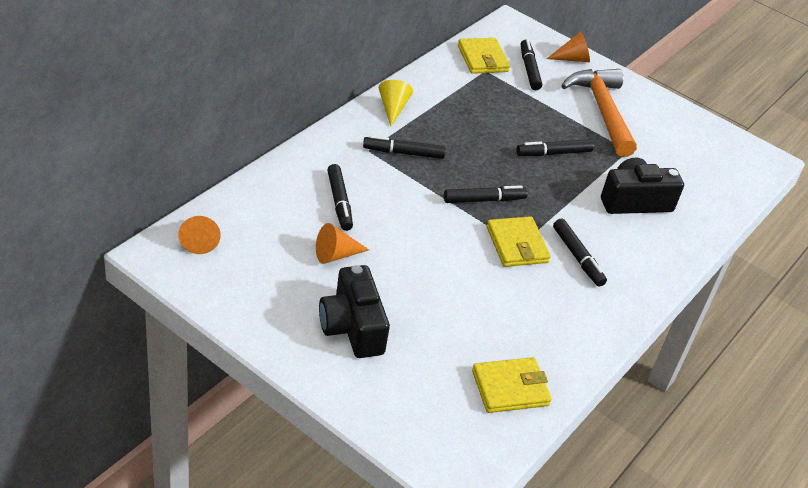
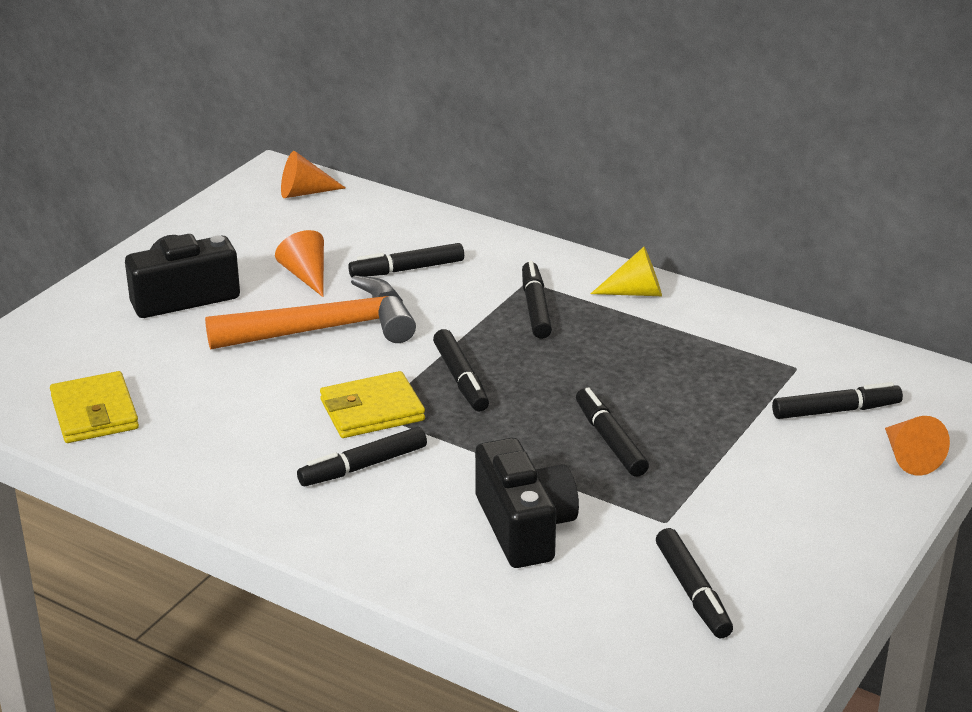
camera: 90 degrees right, 10 degrees down
yellow wallet [458,38,510,74] -> none
orange hammer [561,69,637,157] -> orange hammer moved to [205,275,416,350]
none -> black marker [656,528,733,638]

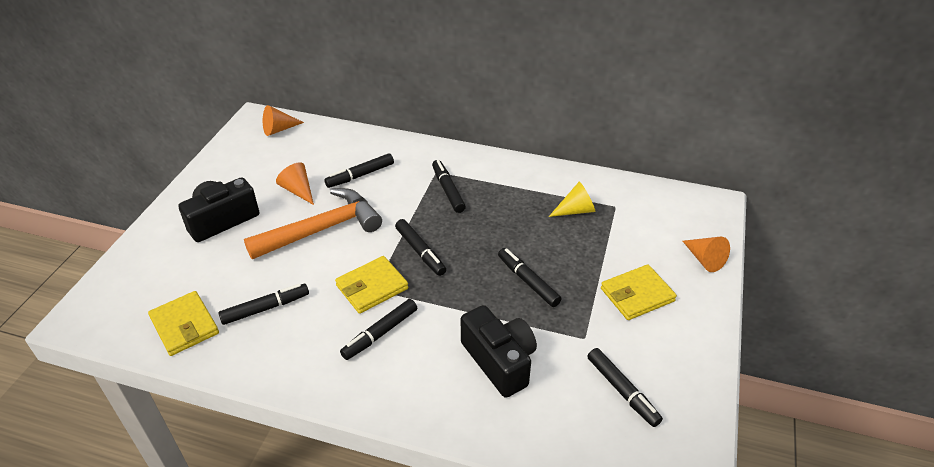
camera: 15 degrees left, 10 degrees up
yellow cone [591,247,662,296] -> yellow cone moved to [549,181,595,217]
black marker [772,382,903,419] -> black marker moved to [218,283,309,325]
none -> yellow wallet [601,264,677,320]

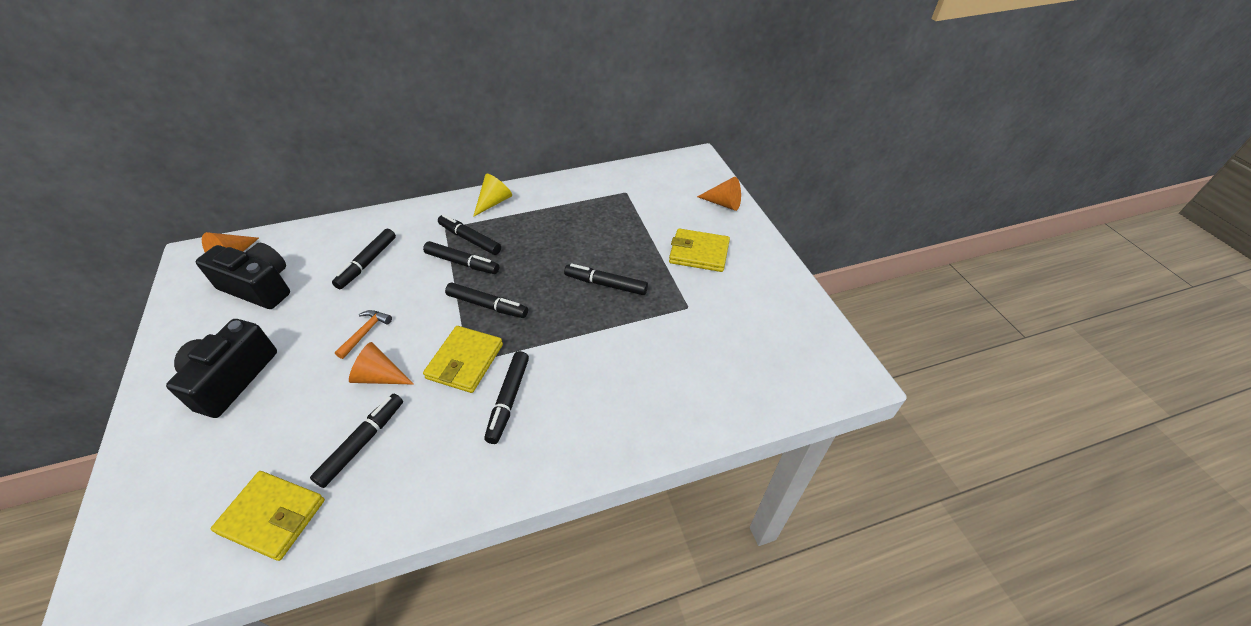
camera: 35 degrees left, 5 degrees up
orange hammer [244,188,382,259] -> orange hammer [335,310,392,359], size x0.40
orange cone [276,163,314,205] -> orange cone moved to [349,342,414,385]
black camera [461,305,537,398] -> black camera moved to [196,243,290,309]
yellow cone [549,181,595,217] -> yellow cone moved to [473,174,512,217]
black marker [587,348,663,427] -> black marker moved to [423,241,499,274]
yellow wallet [601,264,677,320] -> yellow wallet turned 75 degrees clockwise [669,228,730,272]

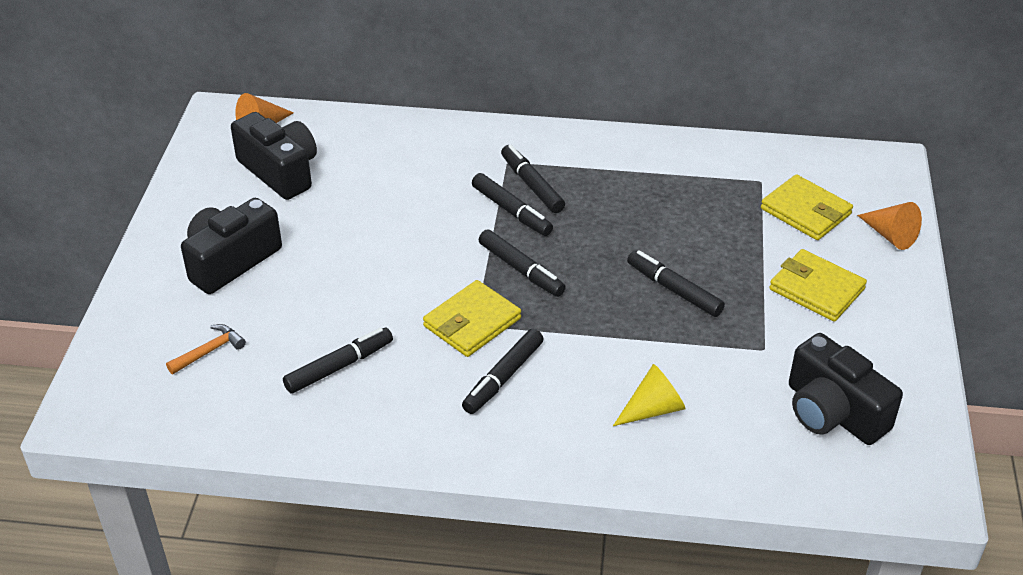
camera: 25 degrees right, 5 degrees down
yellow wallet [211,471,325,561] -> yellow wallet moved to [761,174,853,240]
black marker [332,229,396,289] -> none
orange hammer [335,310,392,359] -> orange hammer moved to [166,324,246,374]
orange cone [349,342,414,385] -> none
yellow cone [473,174,512,217] -> yellow cone moved to [613,364,686,426]
none -> black camera [789,333,903,445]

